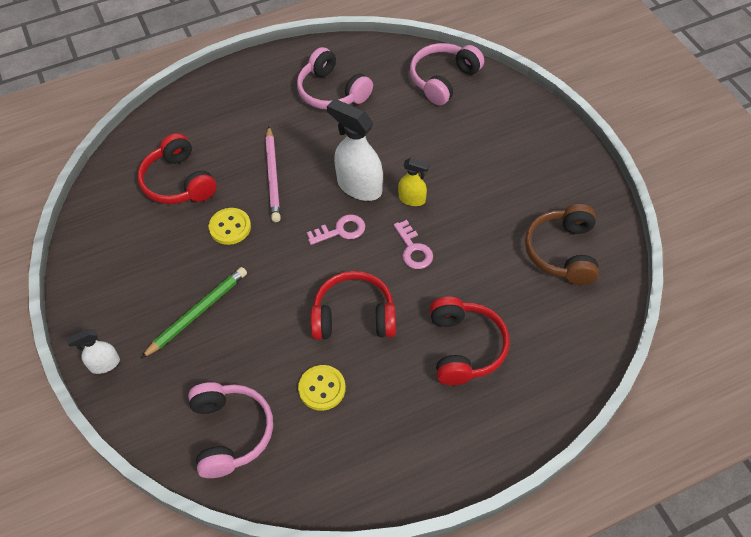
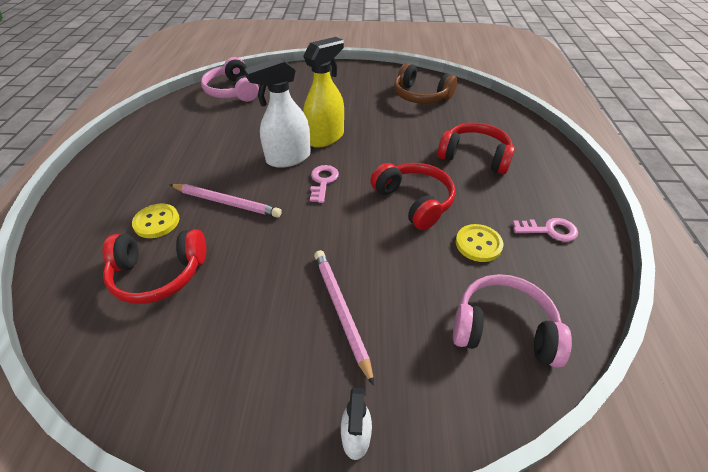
camera: 65 degrees left, 10 degrees down
green pencil [141,267,247,359] -> pink pencil [314,250,374,386]
yellow button [209,208,251,245] -> yellow button moved to [132,204,179,238]
pink headphones [297,47,373,110] -> none
red headphones [311,271,396,340] -> red headphones turned 120 degrees clockwise [370,163,456,230]
pink key [394,220,433,269] -> pink key moved to [513,218,578,242]
yellow spray bottle [398,158,430,206] -> yellow spray bottle [303,37,344,148], size x1.85

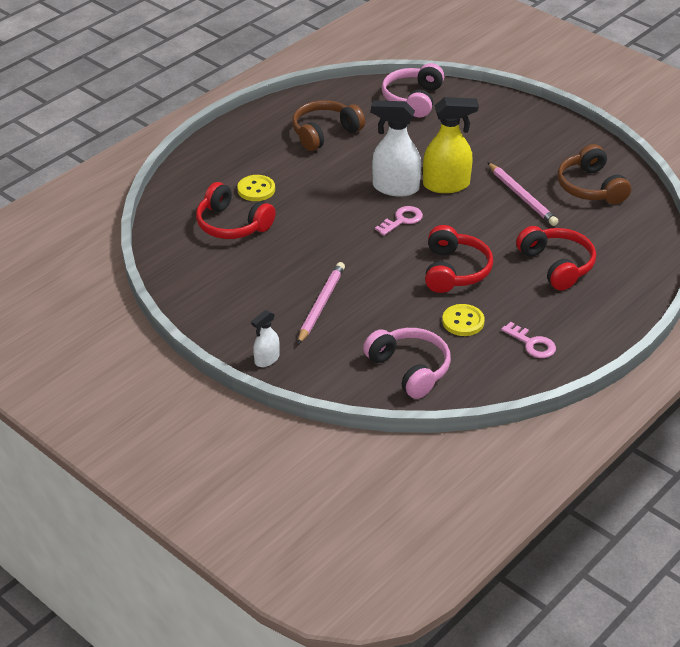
camera: 40 degrees right, 5 degrees down
pink pencil [169,184,282,218] -> pink pencil moved to [487,162,559,226]
none -> brown headphones [292,100,365,151]

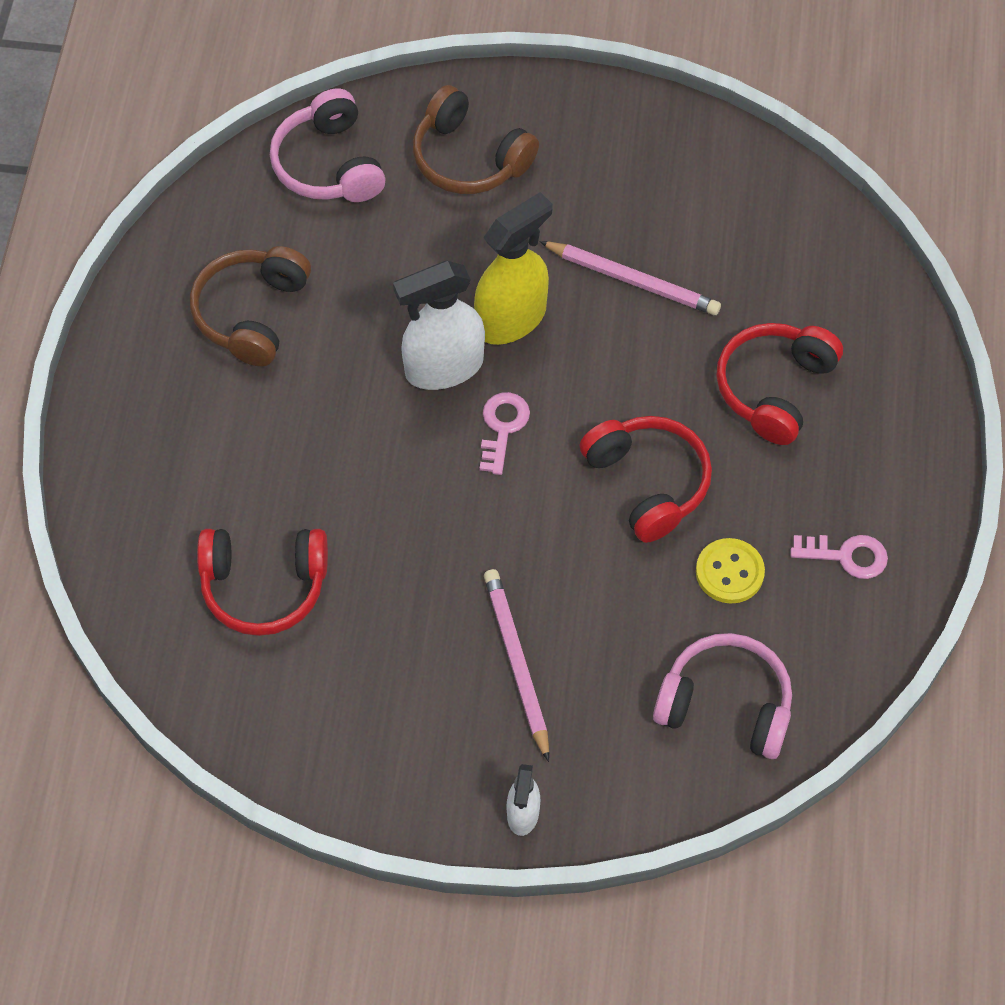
camera: 35 degrees left, 20 degrees up
yellow button [237,175,275,201] -> none
red headphones [516,226,596,291] -> red headphones turned 90 degrees counterclockwise [716,323,843,445]
brown headphones [557,144,631,204] -> brown headphones moved to [413,85,539,194]

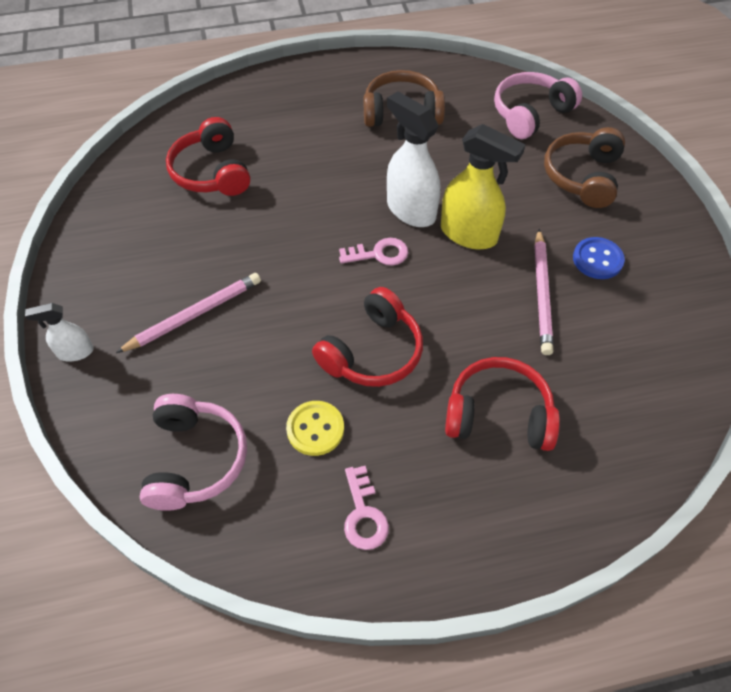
camera: 70 degrees right, 5 degrees down
none -> blue button [573,237,625,279]

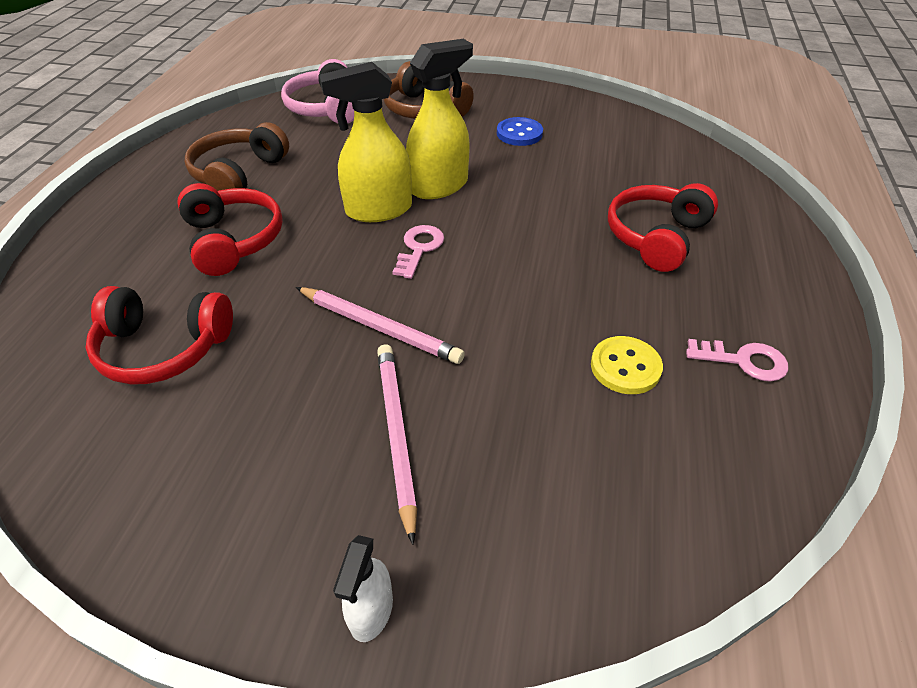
camera: 65 degrees left, 10 degrees down
pink headphones [140,394,247,511] -> none
red headphones [312,287,423,387] -> red headphones moved to [177,183,283,276]
white spray bottle [387,91,440,227] -> yellow spray bottle [319,62,412,222]
pink pencil [534,229,553,355] -> pink pencil moved to [296,287,465,364]

